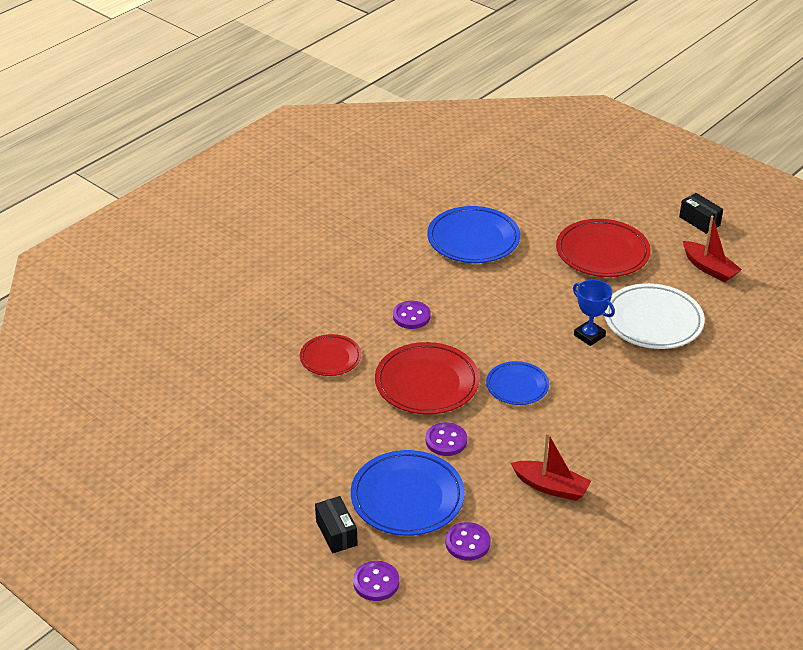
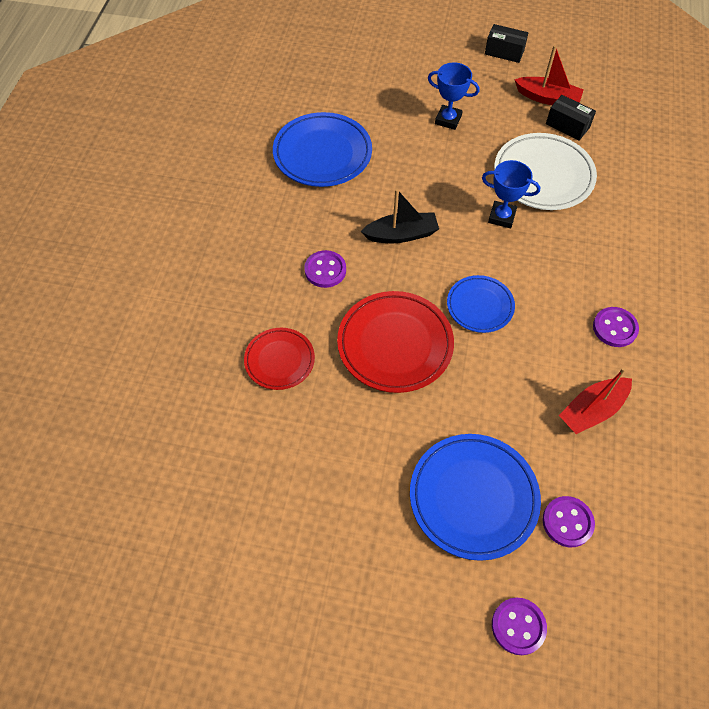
camera: 30 degrees left, 20 degrees up
black box [315,496,358,554] -> black box moved to [546,95,596,141]
purple button [425,422,467,456] -> purple button moved to [593,307,639,347]
red boat [511,433,591,501] -> red boat turned 150 degrees clockwise [559,368,632,434]
red plate [556,219,651,277] -> blue trophy [428,62,479,130]
none -> black boat [361,189,439,243]

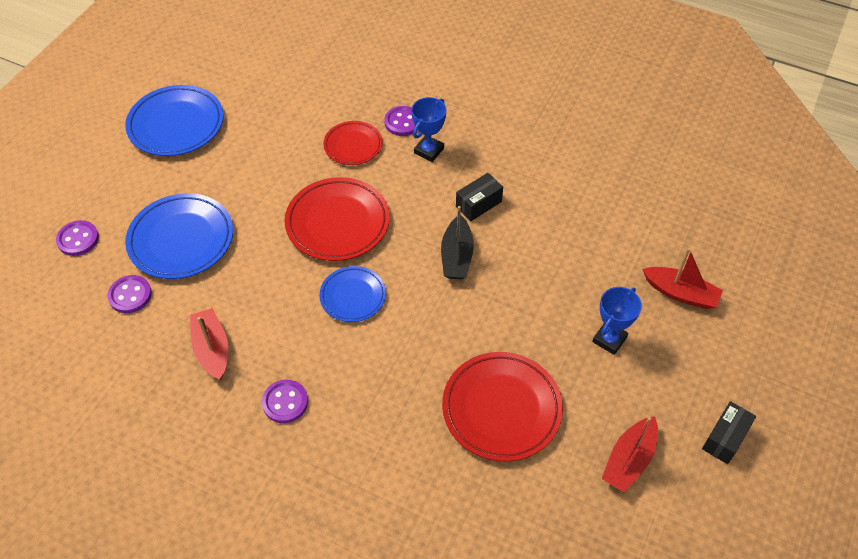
camera: 105 degrees right, 5 degrees down
blue plate [273,112,372,187] -> blue plate moved to [125,85,224,156]
purple button [304,250,346,288] -> purple button moved to [384,106,418,136]
blue trophy [482,160,540,228] -> blue trophy moved to [411,97,446,162]
white plate [494,133,597,210] -> red plate [442,352,563,462]
black box [546,95,596,141] -> black box moved to [456,173,503,221]
none -> red boat [642,248,723,309]

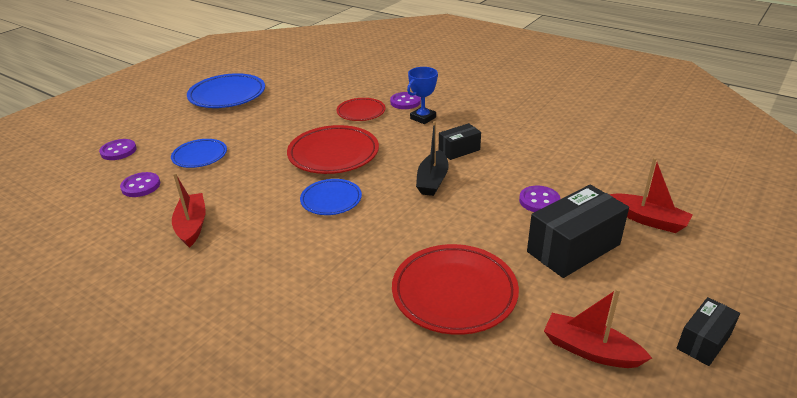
camera: 10 degrees right, 20 degrees down
blue plate [125,193,233,279] -> blue plate [171,139,227,168], size x0.60
purple button [262,380,308,423] -> purple button moved to [519,186,560,212]
blue trophy [592,287,642,355] -> black box [527,185,629,278]
red boat [601,416,658,492] -> red boat turned 75 degrees clockwise [544,288,652,368]

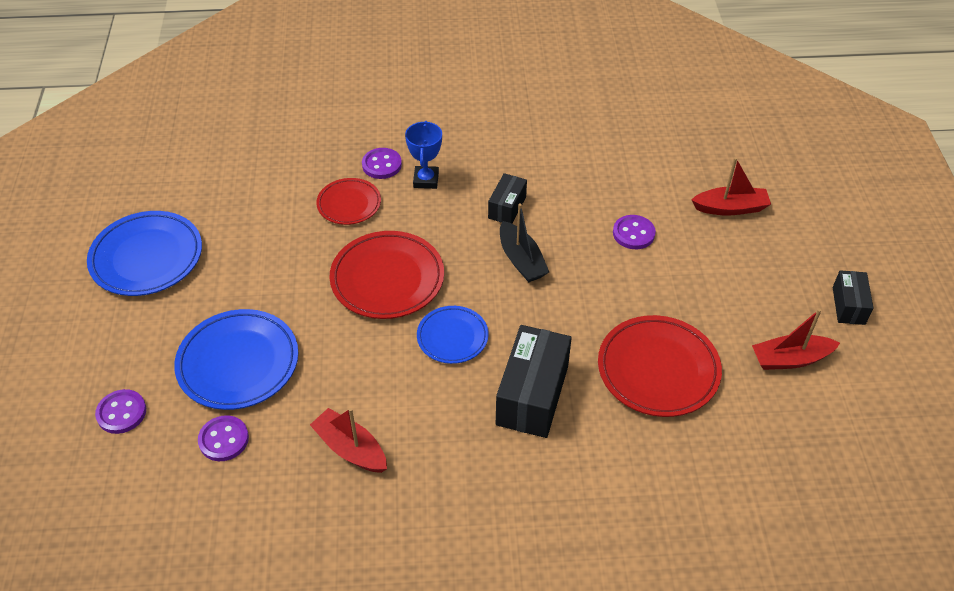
camera: 40 degrees left, 15 degrees up
blue plate [171,139,227,168] -> blue plate [174,309,298,410], size x1.66
black box [527,185,629,278] -> black box moved to [496,325,572,438]

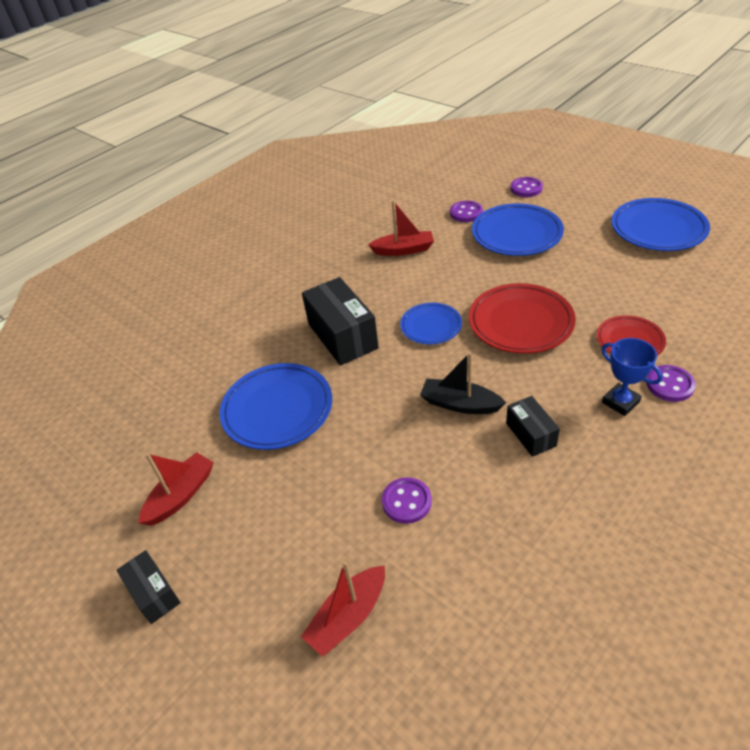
camera: 140 degrees right, 5 degrees down
red plate [598,315,722,417] -> blue plate [220,363,332,450]

